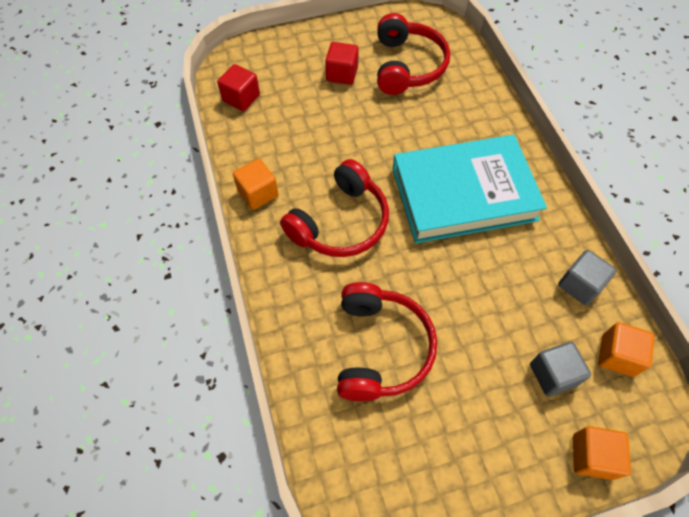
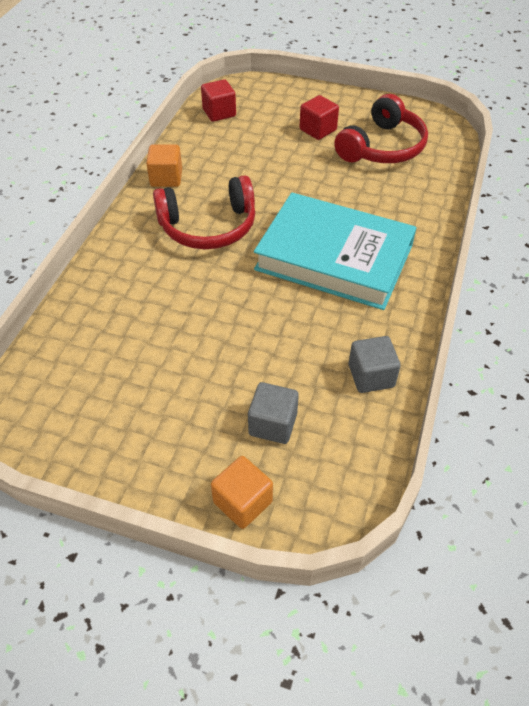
camera: 35 degrees right, 10 degrees down
red headphones [337,282,437,401] -> none
orange cube [598,322,655,377] -> none

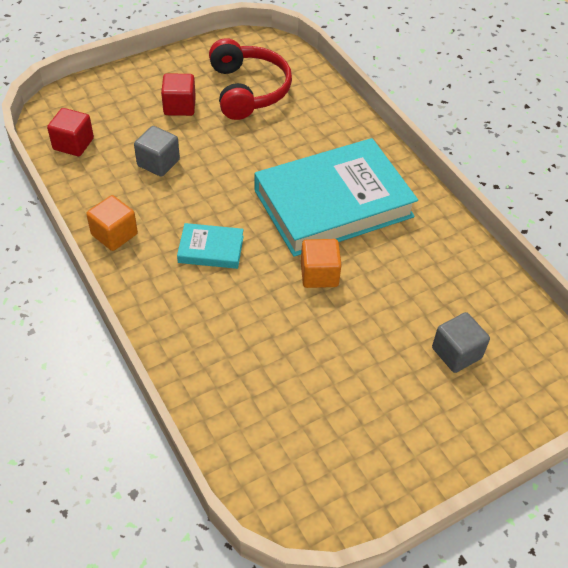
camera: 50 degrees left, 0 degrees up
red headphones [153,175,255,249] -> turquoise book [177,223,244,269]
orange cube [211,456,273,529] -> orange cube moved to [301,239,342,288]
grey cube [349,336,401,393] -> grey cube moved to [134,126,180,177]

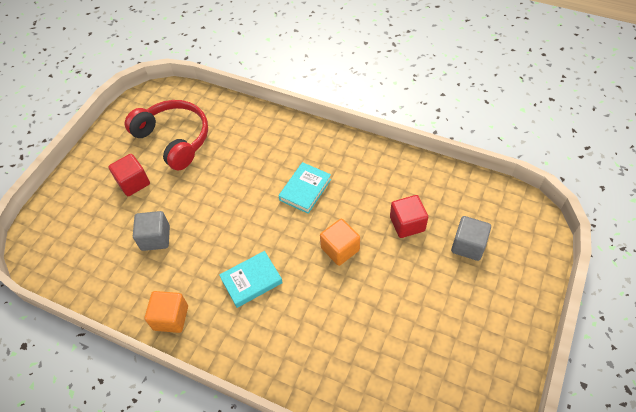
camera: 30 degrees left, 5 degrees up
red cube [47,108,94,156] -> red cube moved to [390,195,428,238]
turquoise book [254,138,418,257] -> turquoise book [278,162,331,214], size x0.43

